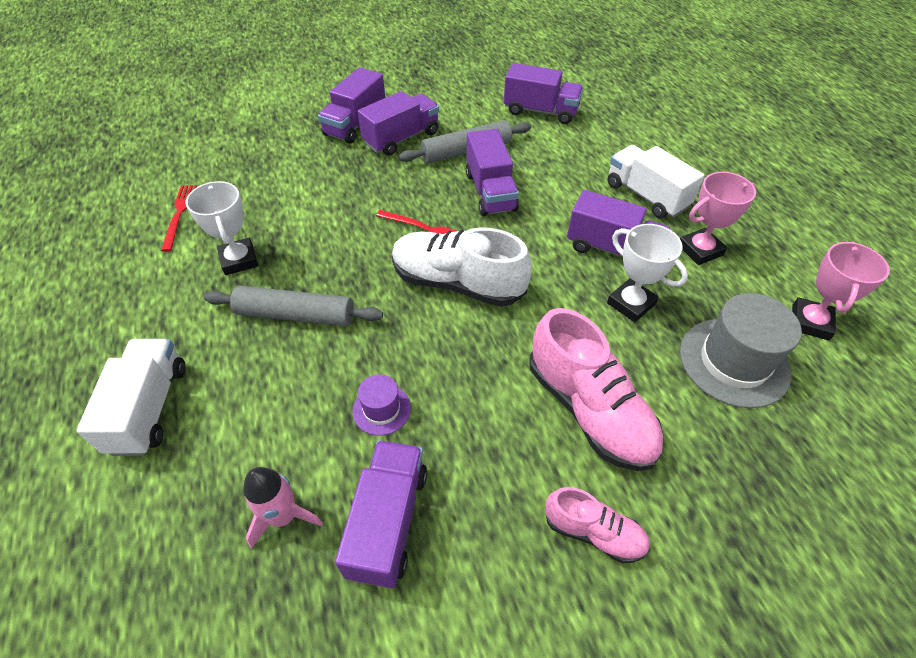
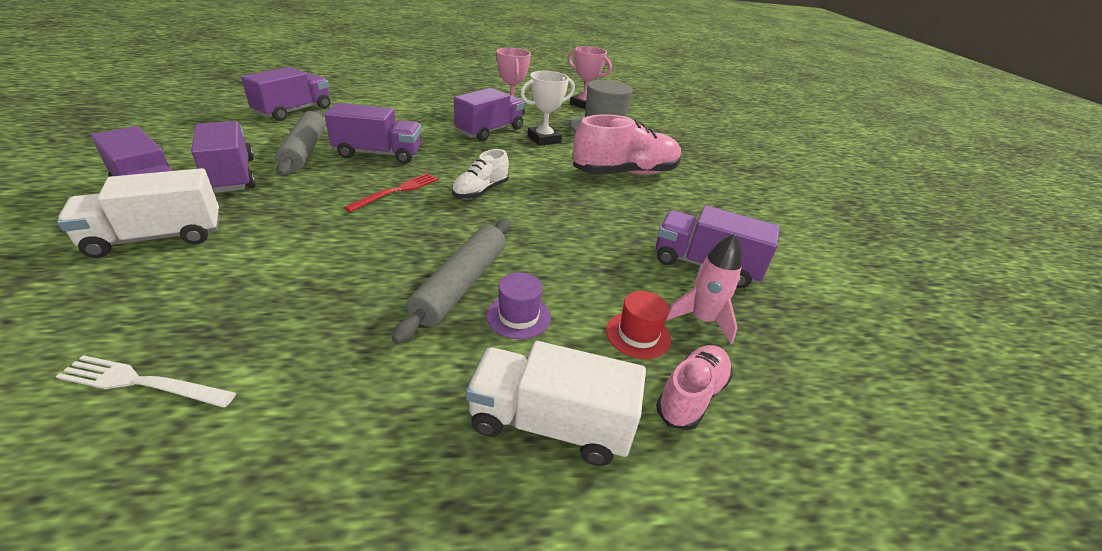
camera: 80 degrees left, 15 degrees down
red fork [161,185,197,252] -> white fork [55,355,236,407]
white trophy [186,181,258,275] -> none
purple hat [352,374,411,436] -> purple hat moved to [486,273,551,339]
white shoe [392,227,532,307] -> white shoe [452,149,509,199], size x0.55
pink shoe [545,487,650,563] -> pink shoe moved to [656,345,733,430]
white truck [608,145,705,218] -> white truck moved to [57,168,220,258]
none -> red hat [606,291,671,359]

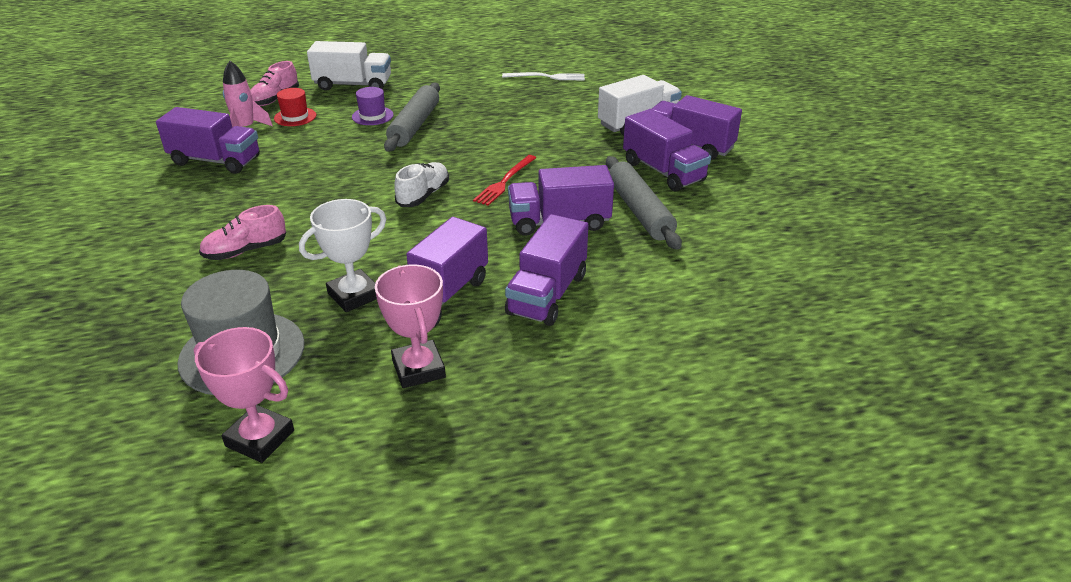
camera: 175 degrees right, 0 degrees up
purple truck [241,67,330,121] -> purple truck moved to [505,214,588,326]
pink shoe [573,114,681,175] -> pink shoe [199,205,286,260], size x0.55

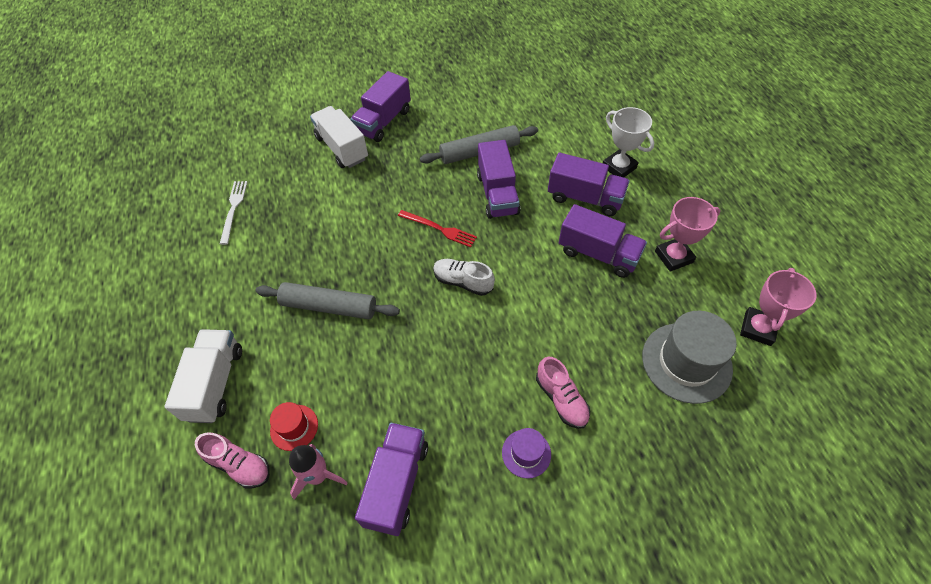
camera: 90 degrees left, 20 degrees up
white trophy [299,199,386,312] -> white trophy moved to [603,107,654,177]
purple hat [352,87,394,125] -> purple hat moved to [502,428,551,479]
purple truck [623,109,711,192] -> none

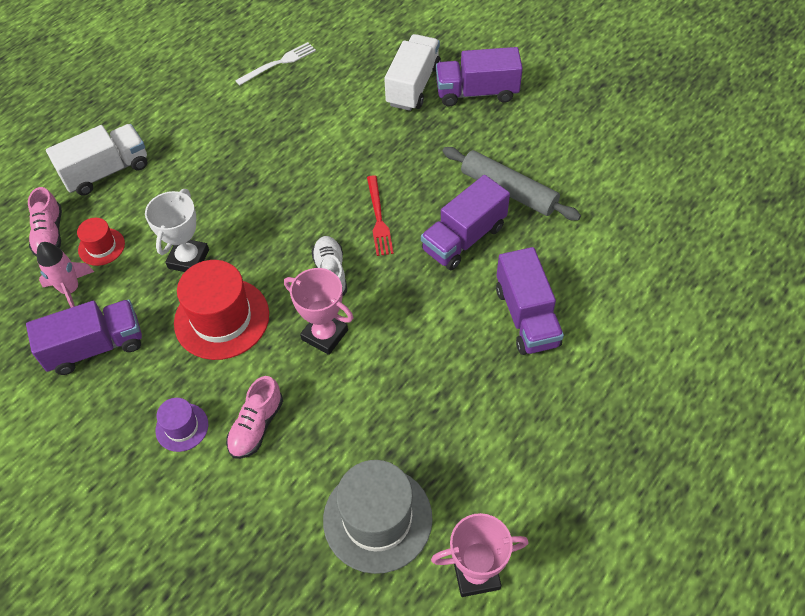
camera: 55 degrees right, 0 degrees up
grey rolling pin [255,282,400,319] -> none
purple truck [559,204,647,278] -> none
white trophy [603,107,654,177] -> white trophy moved to [145,189,209,272]
pink trophy [655,197,720,272] -> pink trophy moved to [284,268,353,355]
none -> red hat [174,260,269,360]

